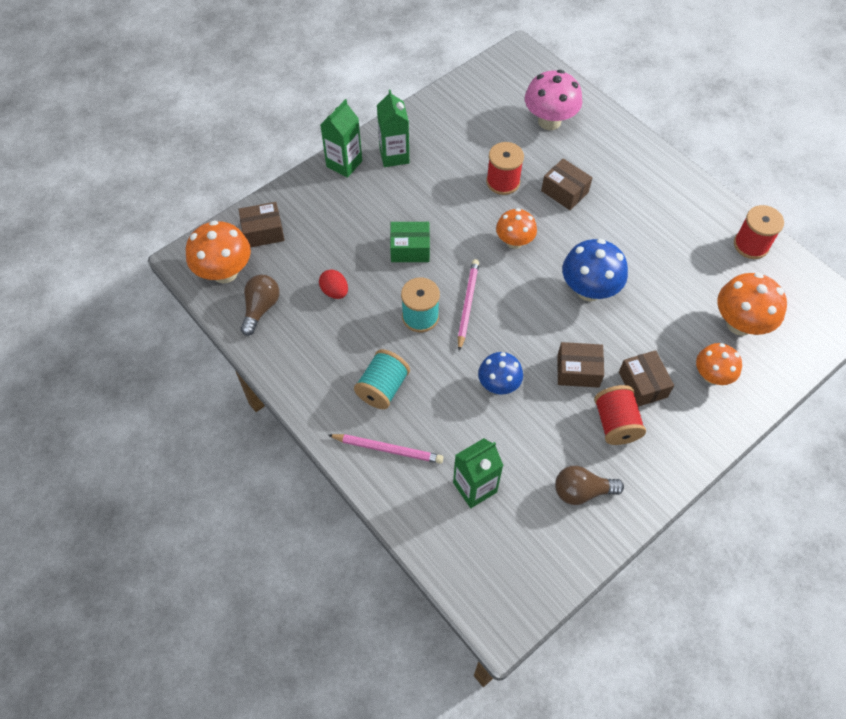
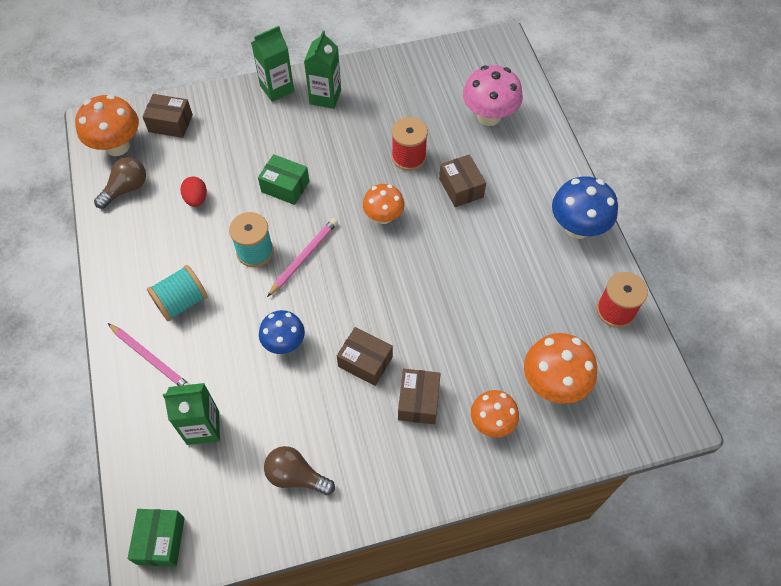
camera: 25 degrees right, 0 degrees up
blue mushroom [562,239,628,301] -> blue mushroom moved to [552,176,618,239]
red spool [594,385,646,445] -> none
none -> green box [128,509,185,567]

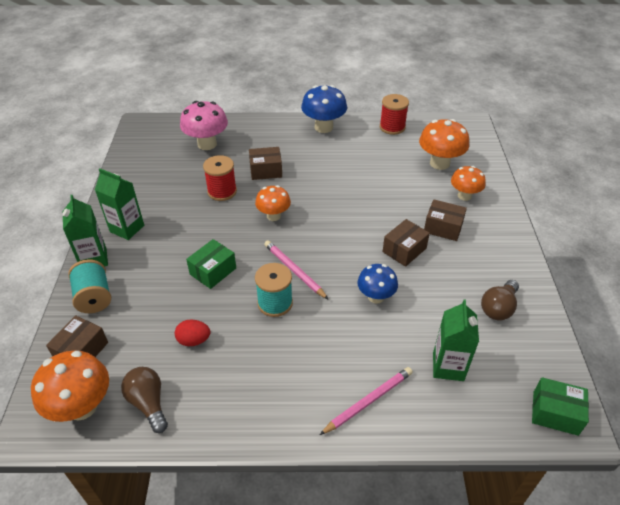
camera: 75 degrees left, 15 degrees down
turquoise spool [147,265,208,321] -> turquoise spool moved to [68,259,111,313]

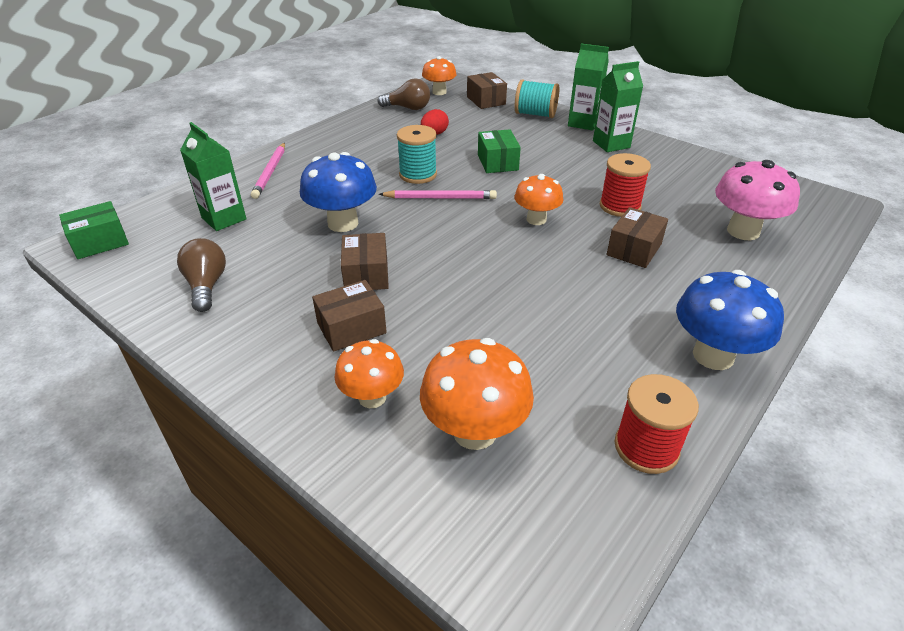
camera: 130 degrees right, 5 degrees down
orange mushroom [31,351,109,422] -> orange mushroom [422,56,457,95], size x0.66
blue mushroom [357,264,398,303] -> blue mushroom [300,152,377,232], size x1.53

